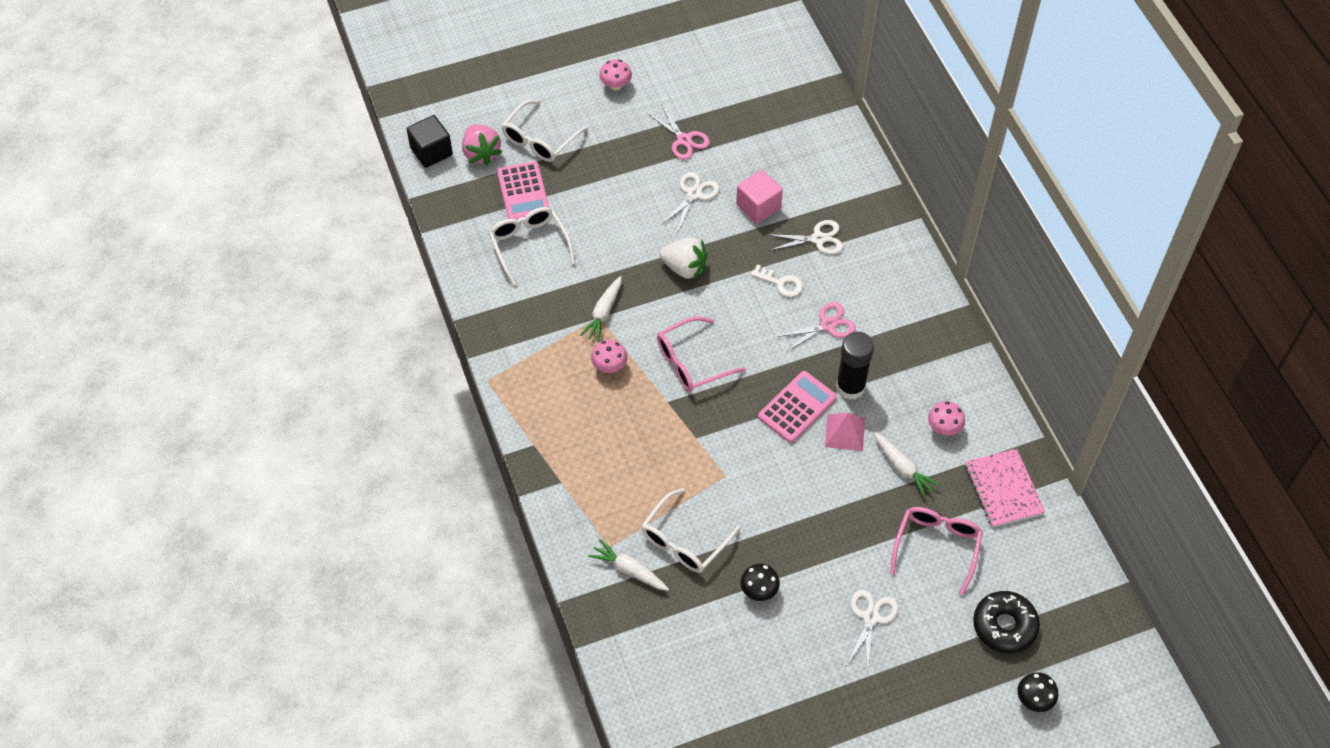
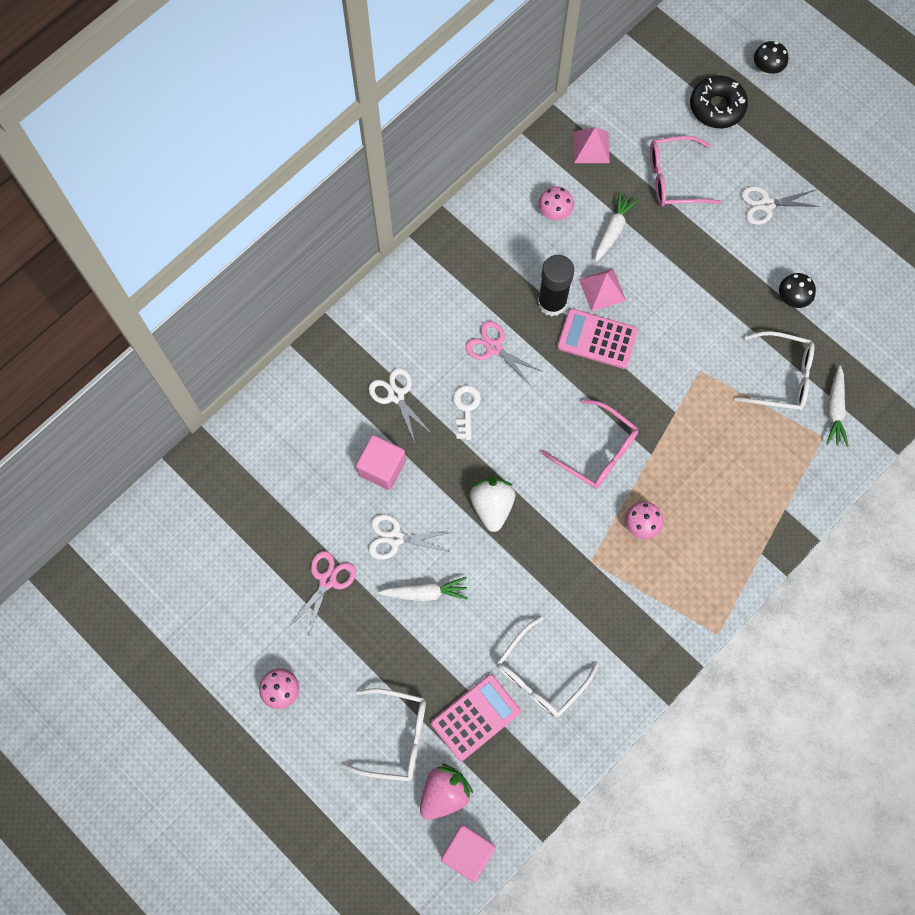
camera: 115 degrees left, 15 degrees up
black cube [407,115,453,168] -> pink cube [441,825,496,882]
white carrot [580,276,621,342] -> white carrot moved to [378,577,468,601]
pink notebook [965,448,1045,528] -> pink pyramid [573,127,610,163]

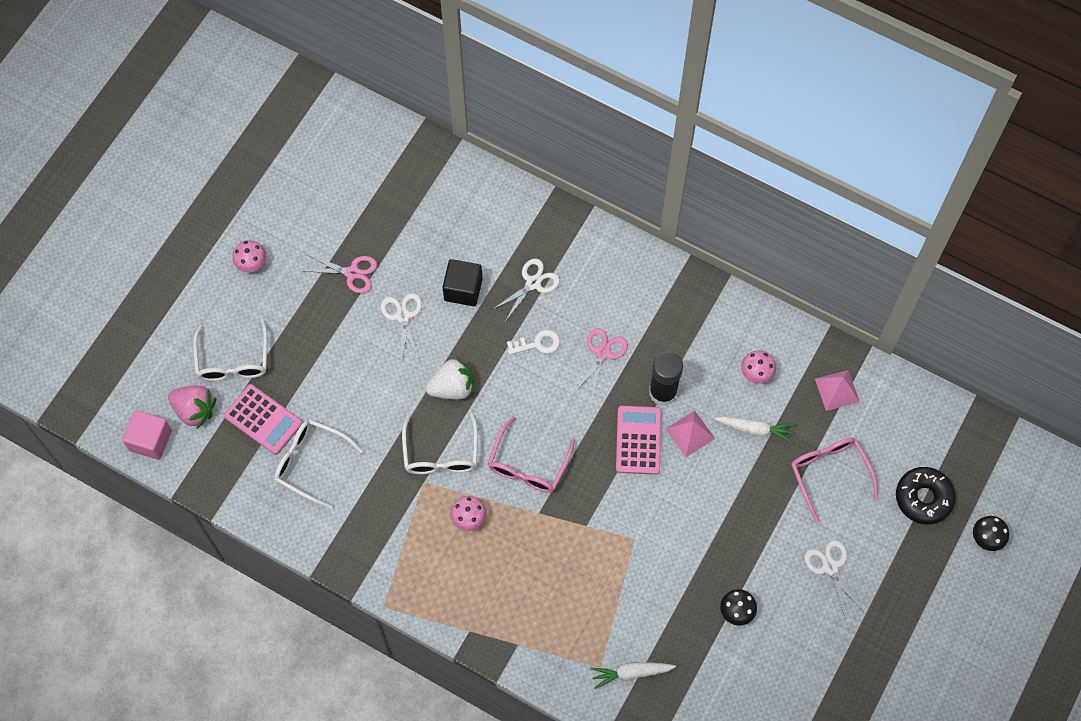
camera: 75 degrees right, 5 degrees down
pink cube [356,435,406,490] -> black cube [443,259,483,306]
white carrot [378,577,468,601] -> none
white glasses [734,331,814,411] -> white glasses moved to [402,412,478,474]

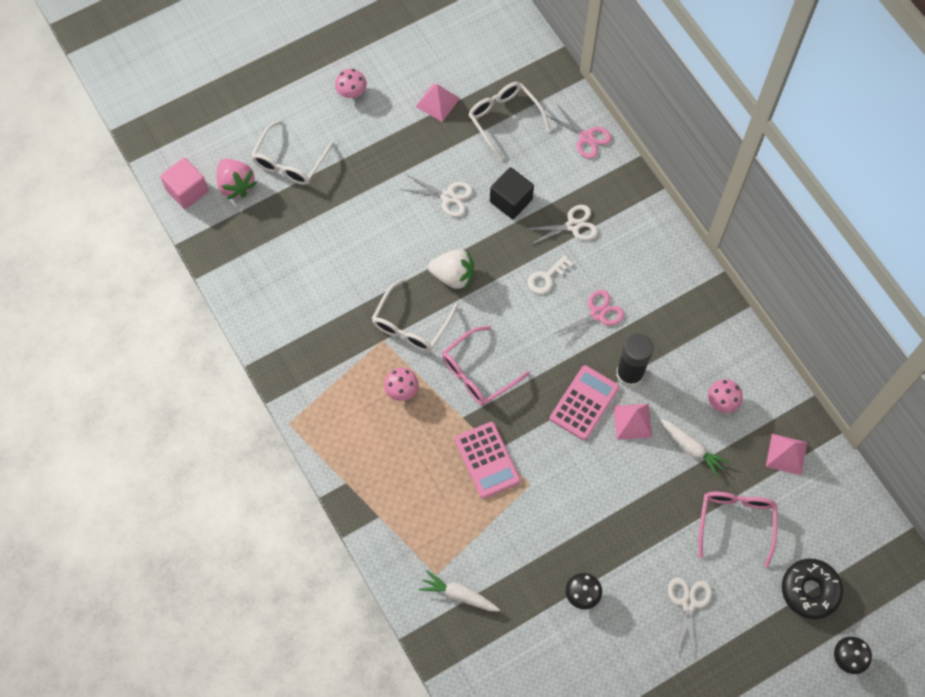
camera: 30 degrees right, 0 degrees up
pink calculator [224,384,303,455] -> pink calculator moved to [455,422,521,499]
white glasses [274,419,363,509] -> white glasses moved to [468,82,550,160]
pink scissors [305,254,377,294] -> pink scissors moved to [546,103,612,159]
white scissors [381,293,422,360] -> white scissors turned 90 degrees clockwise [400,174,473,217]
white key [507,330,560,355] -> white key turned 120 degrees clockwise [528,255,573,294]
none -> pink pyramid [416,83,460,122]

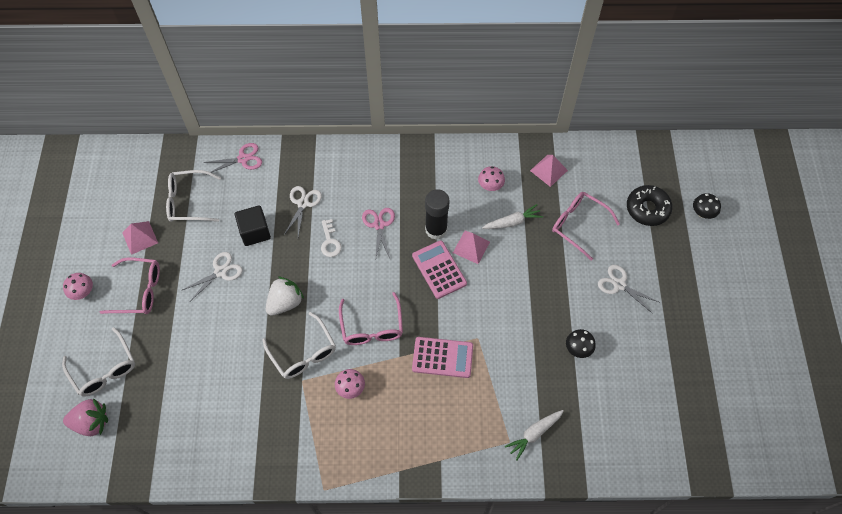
camera: 60 degrees left, 5 degrees down
pink cube [160,157,209,209] -> none
none -> pink glasses [99,258,160,314]

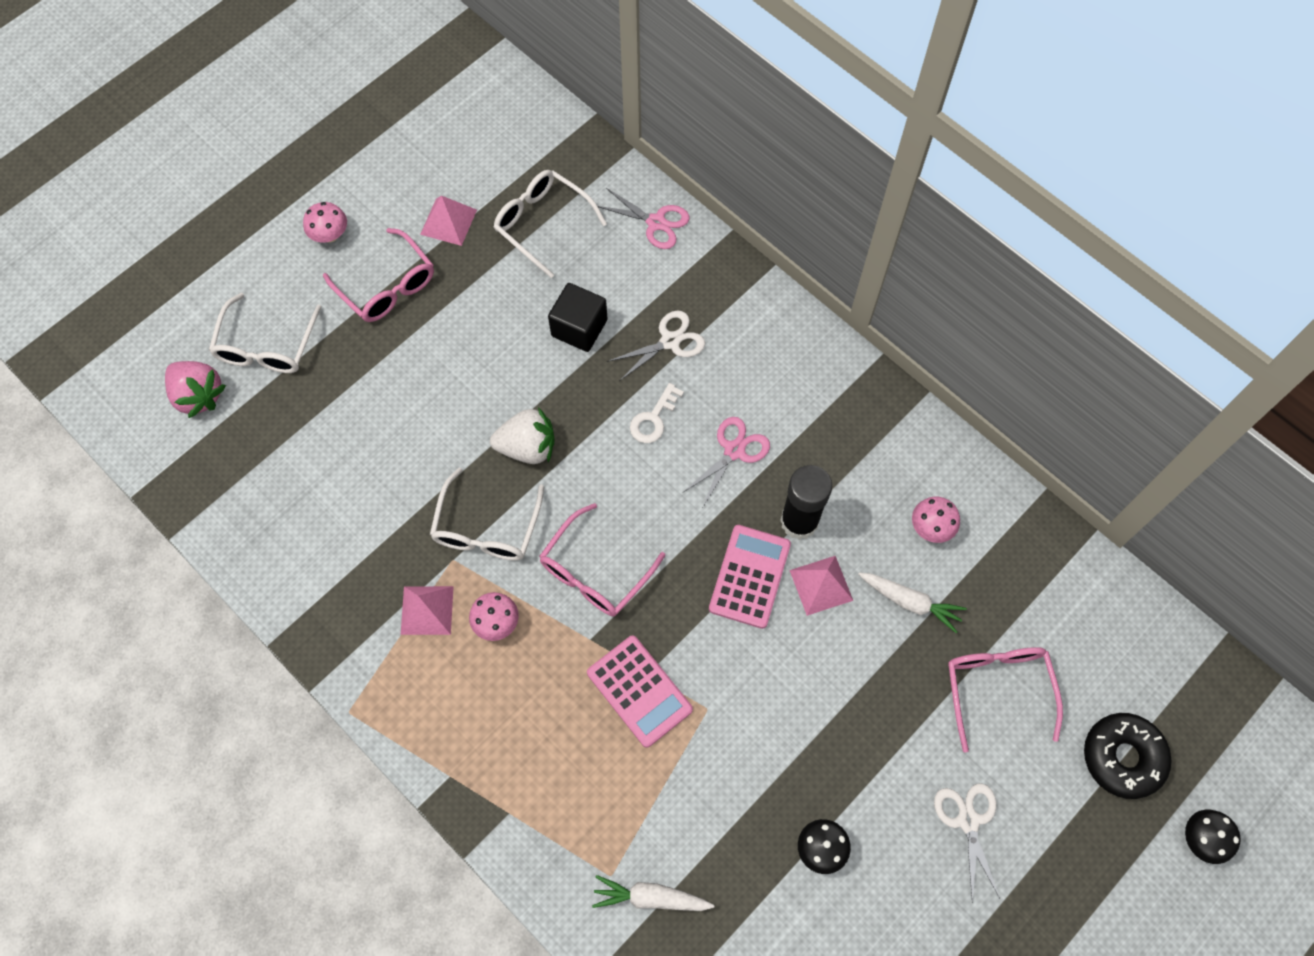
camera: 45 degrees right, 5 degrees up
white scissors [181,252,243,300] -> none
pink pyramid [530,155,568,187] -> pink pyramid moved to [401,586,454,635]

